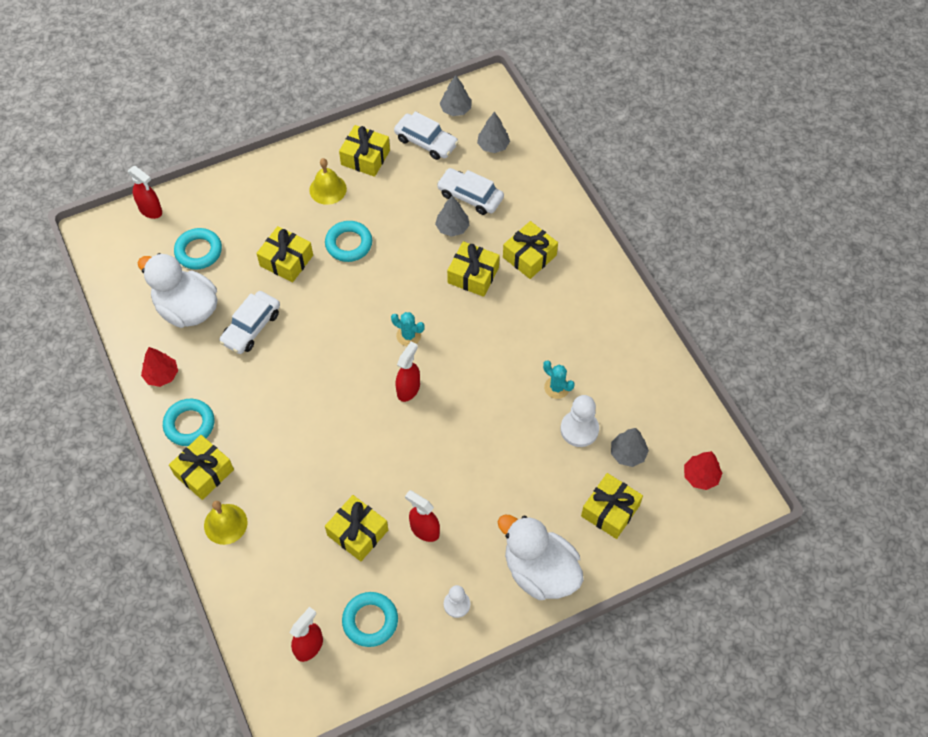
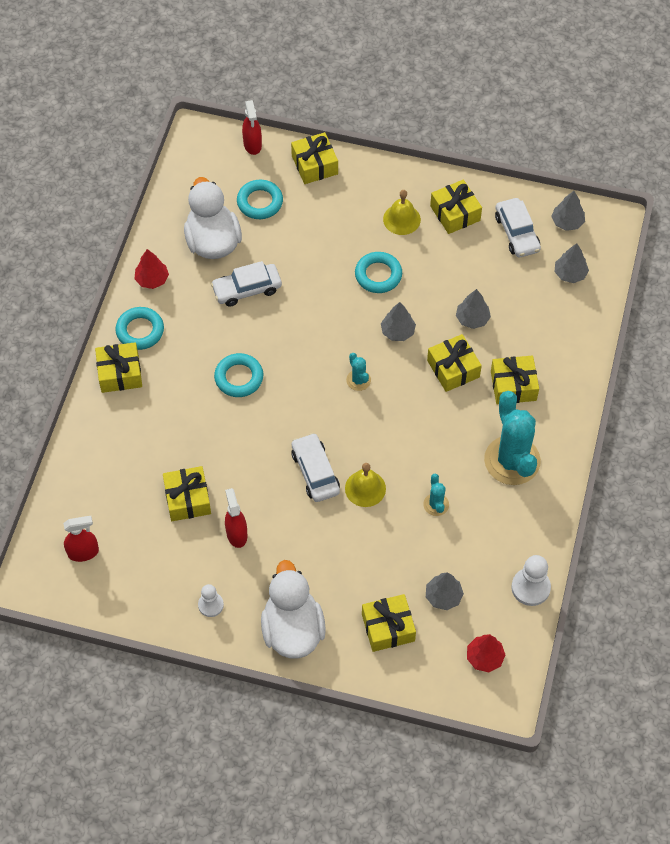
camera: 40 degrees right, 0 degrees up
yellow bell [204,501,248,545] -> yellow bell moved to [345,463,386,507]
yellow gift [256,226,313,282] -> yellow gift moved to [291,132,338,184]
turquoise ring [342,592,398,647] -> turquoise ring moved to [214,353,263,397]
red spray bottle [396,342,420,402] -> none
white car [437,168,504,215] -> white car moved to [292,433,340,502]
white pawn [560,395,599,447] -> white pawn moved to [511,555,551,606]
none -> grey tree [381,302,416,341]
none -> turquoise cactus [484,391,541,485]

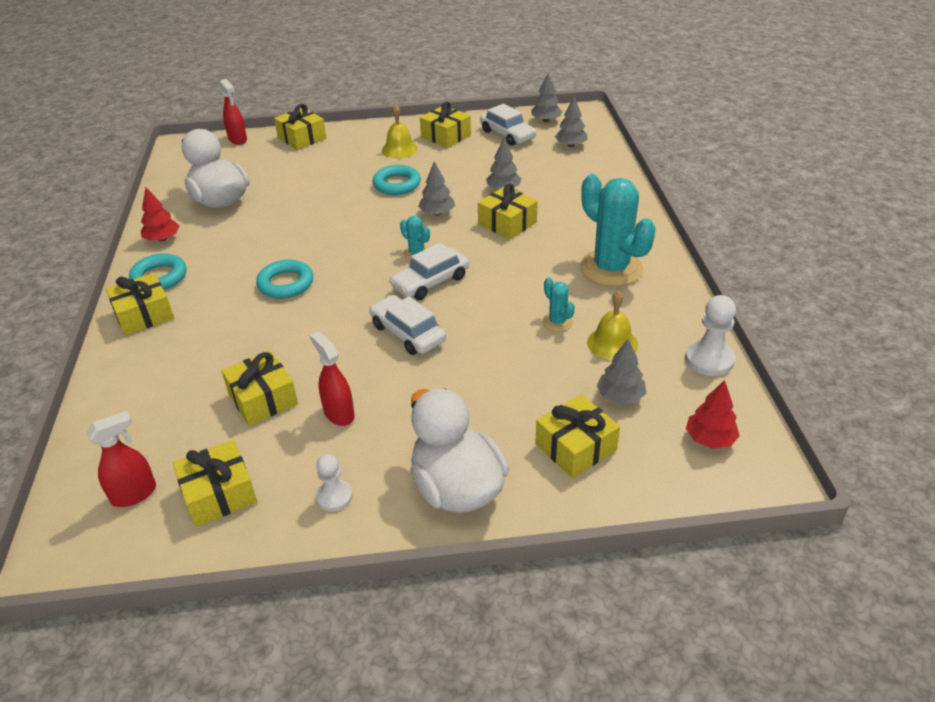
camera: 20 degrees left, 20 degrees down
white car [211,261,282,307] -> white car moved to [389,242,469,300]
turquoise ring [237,180,283,219] -> none
yellow bell [345,463,386,507] -> yellow bell moved to [587,290,638,360]
yellow gift [491,356,539,404] -> yellow gift moved to [173,440,257,527]

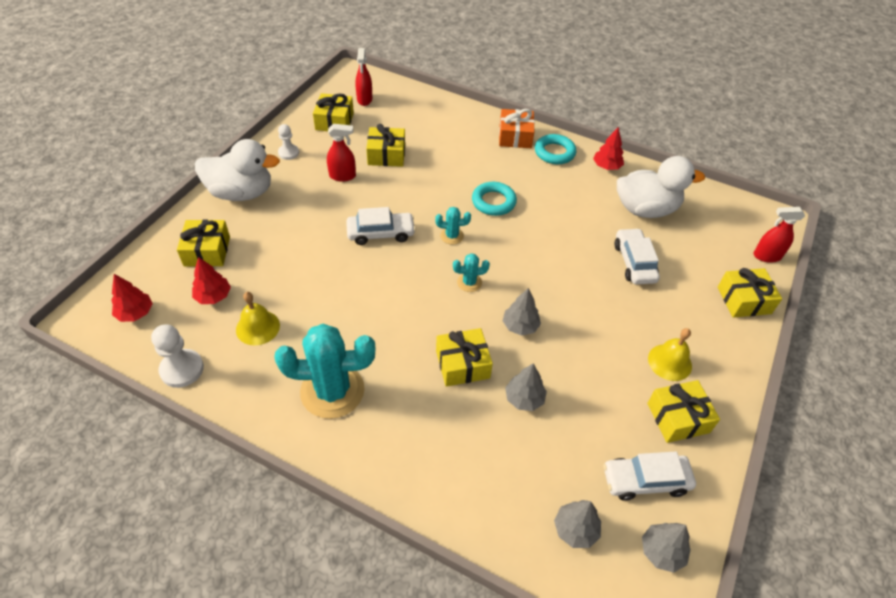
camera: 120 degrees right, 10 degrees up
yellow gift [106,273,174,336] -> orange gift [499,109,535,148]
turquoise ring [373,165,421,195] -> none
white car [389,242,469,300] -> white car moved to [614,228,660,285]
turquoise cactus [542,278,575,332] -> turquoise cactus moved to [435,207,471,245]
grey tree [597,339,646,404] -> red tree [192,257,231,304]

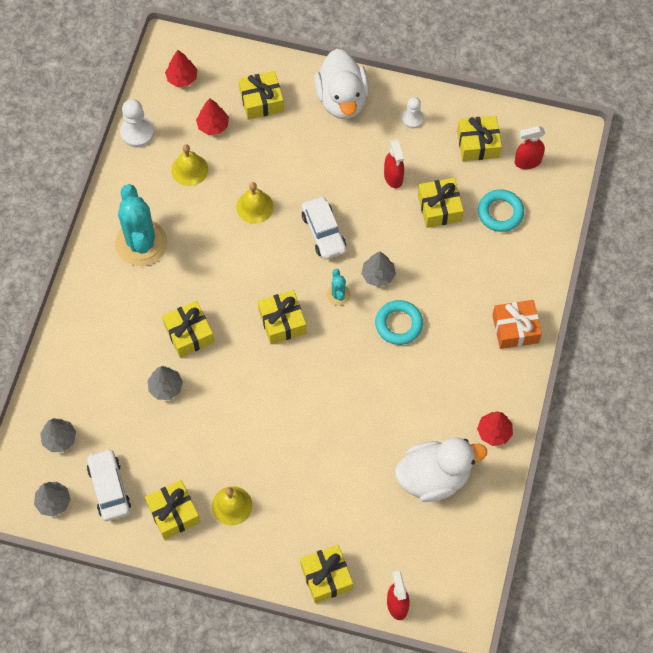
camera: 80 degrees right, 15 degrees up
turquoise cactus [453,253,490,292] -> yellow gift [258,290,306,344]
grey tree [503,288,541,336] -> grey tree moved to [361,252,396,287]
turquoise ring [535,134,576,164] -> turquoise ring moved to [478,189,524,232]
white car [614,228,660,285] -> none
white duck [617,156,705,218] -> white duck turned 90 degrees counterclockwise [395,437,487,502]
none -> yellow bell [236,182,274,224]

